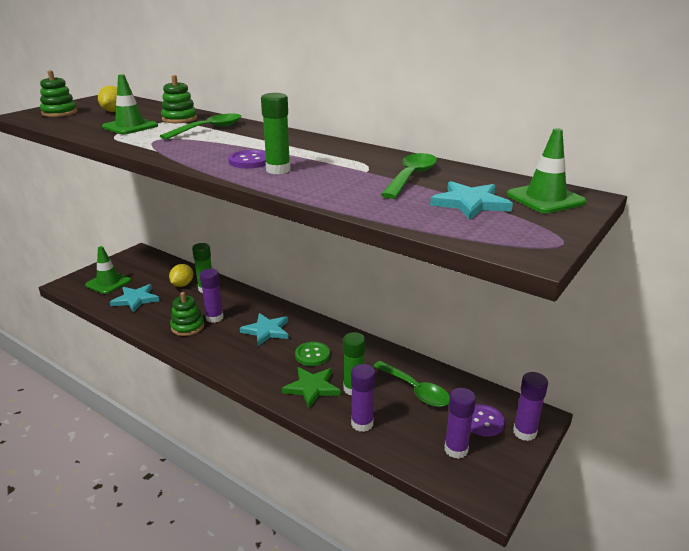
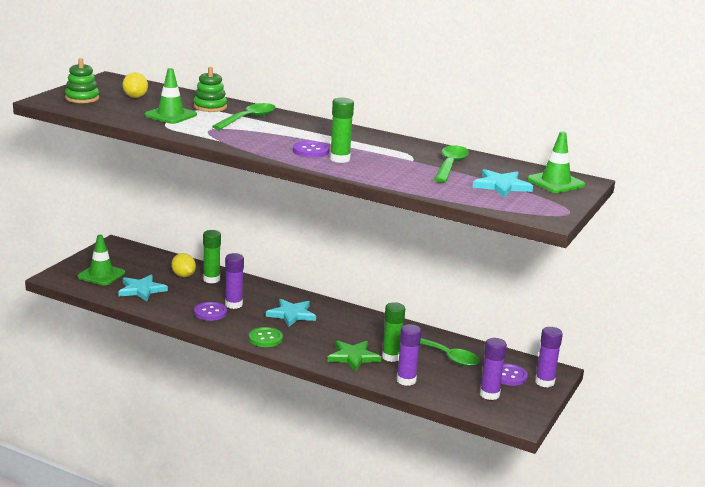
camera: 10 degrees left, 5 degrees down
yellow lemon [169,264,193,287] -> yellow lemon turned 45 degrees counterclockwise [171,253,196,277]
green stacking toy [170,292,204,336] -> purple button [194,302,227,321]
green button [295,342,330,366] -> green button moved to [249,327,283,347]

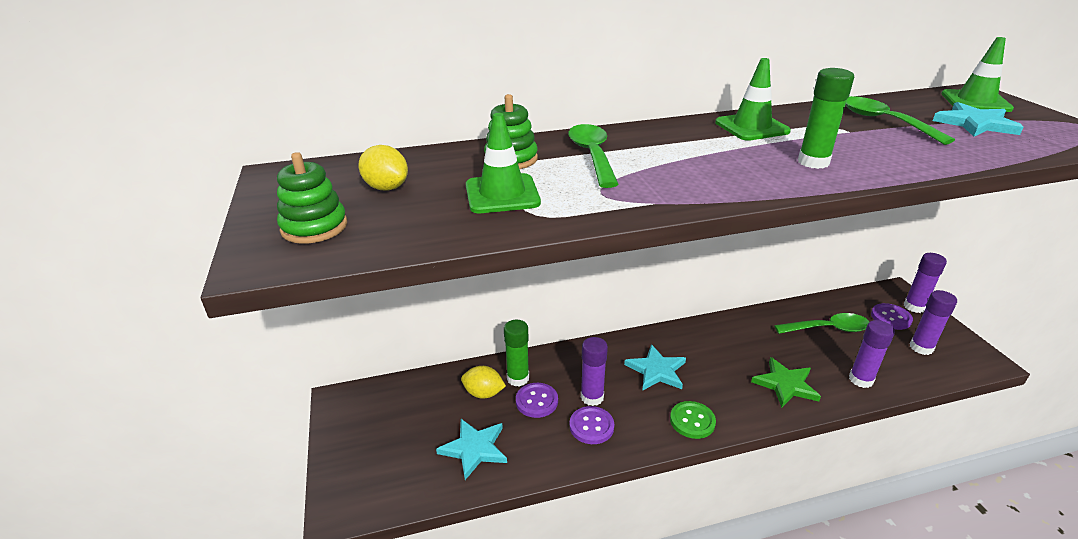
camera: 40 degrees left, 10 degrees up
green traffic cone [78,235,125,285] -> green traffic cone moved to [715,58,791,141]
purple button [293,141,329,158] -> purple button moved to [516,383,558,418]
green glue stick [382,302,405,362] -> none

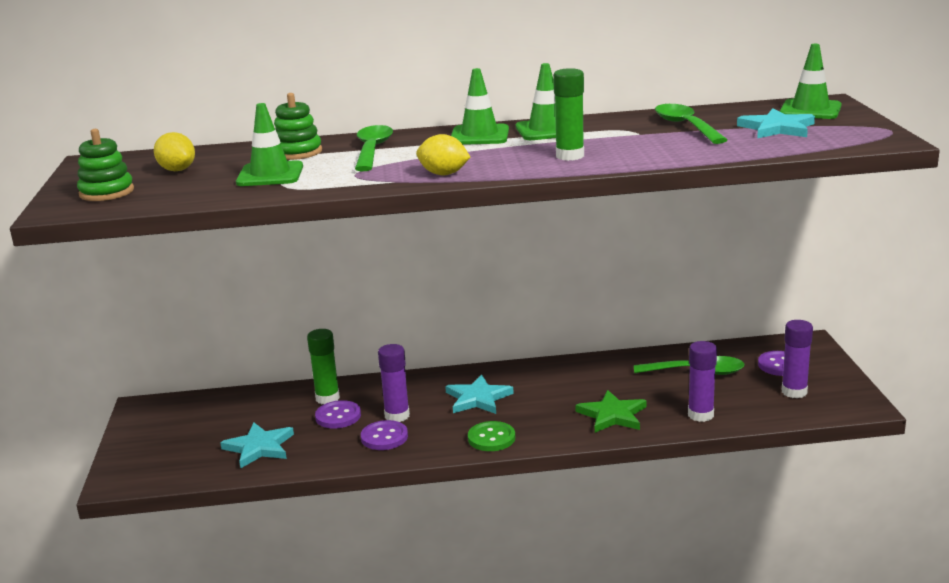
camera: 10 degrees right, 10 degrees down
yellow lemon [461,366,506,399] -> yellow lemon moved to [416,134,470,175]
purple glue stick [904,253,947,313] -> none
none -> green traffic cone [451,68,509,145]

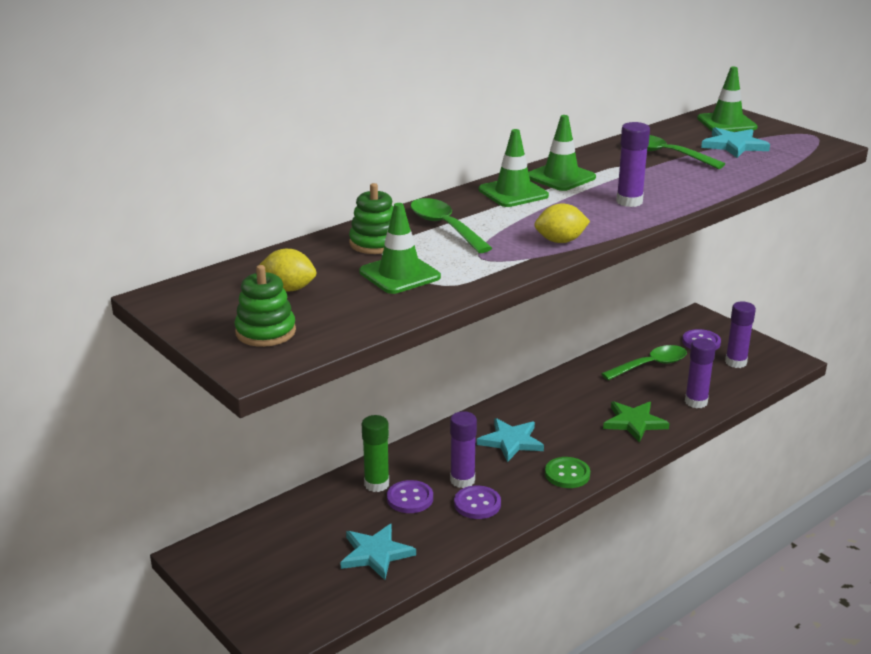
camera: 35 degrees left, 5 degrees up
green glue stick [553,68,584,161] -> purple glue stick [616,122,650,207]

